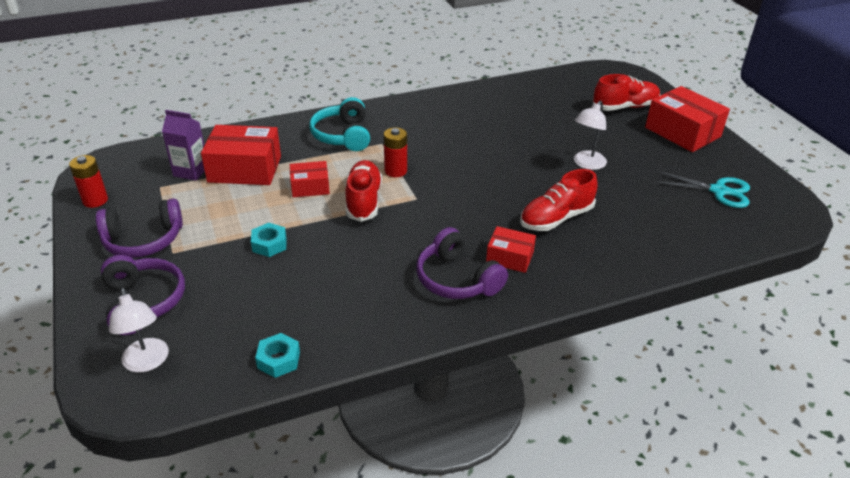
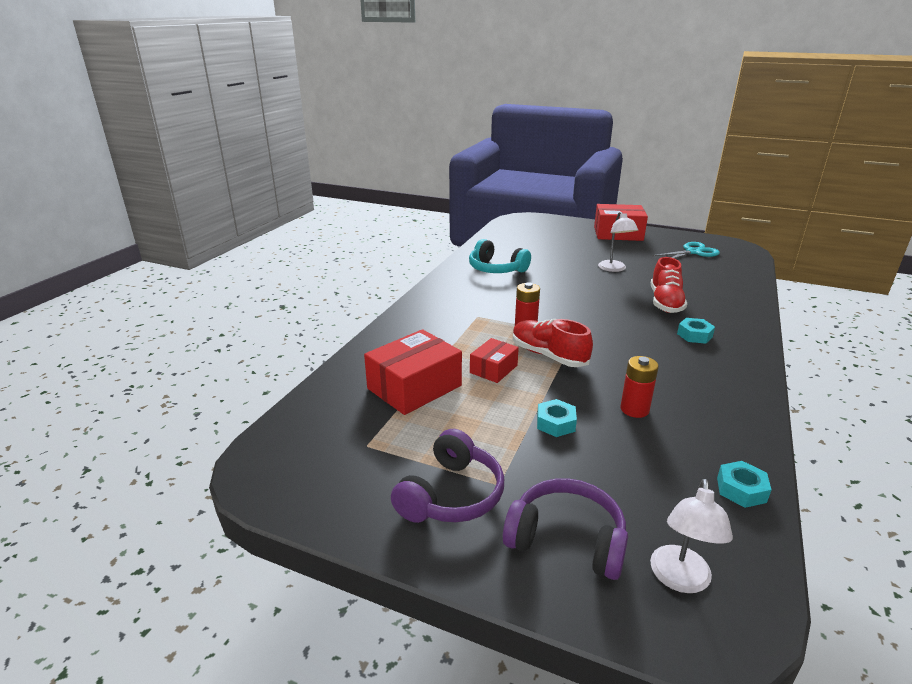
camera: 45 degrees left, 10 degrees down
red battery [69,155,108,208] -> red battery moved to [621,356,659,418]
white lamp [109,288,169,373] -> white lamp turned 90 degrees clockwise [650,479,733,593]
purple carton [162,110,205,181] -> none
turquoise headphones [309,97,370,151] -> turquoise headphones moved to [469,239,531,273]
purple headphones [416,227,508,299] -> none
red box [486,226,536,273] -> turquoise nut [677,318,715,344]
red shoe [593,74,660,111] -> none

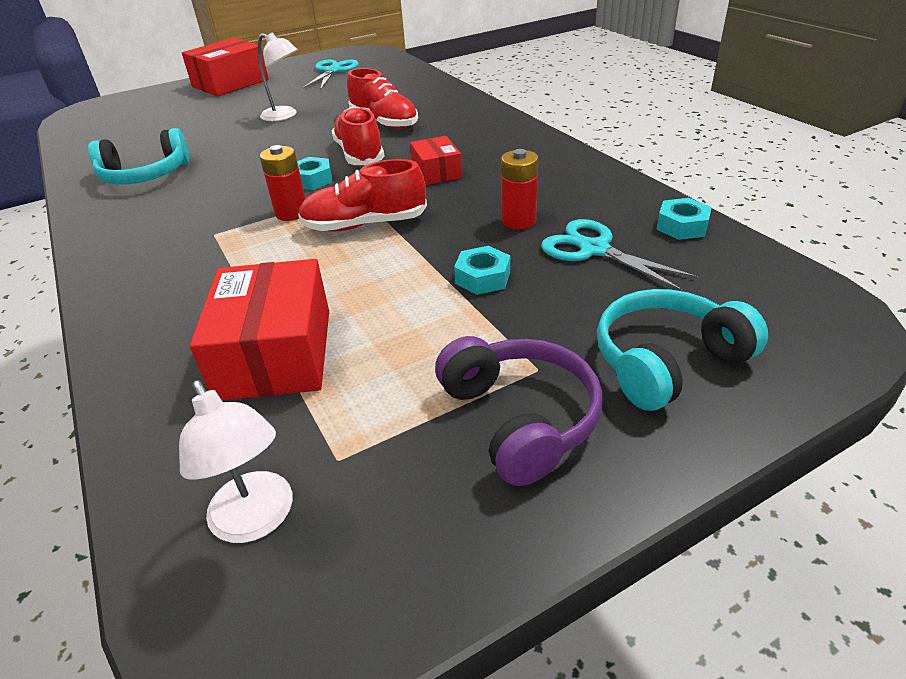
camera: 50 degrees left, 10 degrees up
red box [470,338,519,383] -> red box moved to [410,136,462,185]
purple headphones [503,478,628,580] -> turquoise headphones [597,289,768,411]
white lamp [650,479,733,593] -> white lamp moved to [179,380,293,543]
turquoise nut [677,318,715,344] -> turquoise nut moved to [297,157,332,190]
none -> red shoe [331,107,385,165]
none -> turquoise scissors [541,219,699,291]

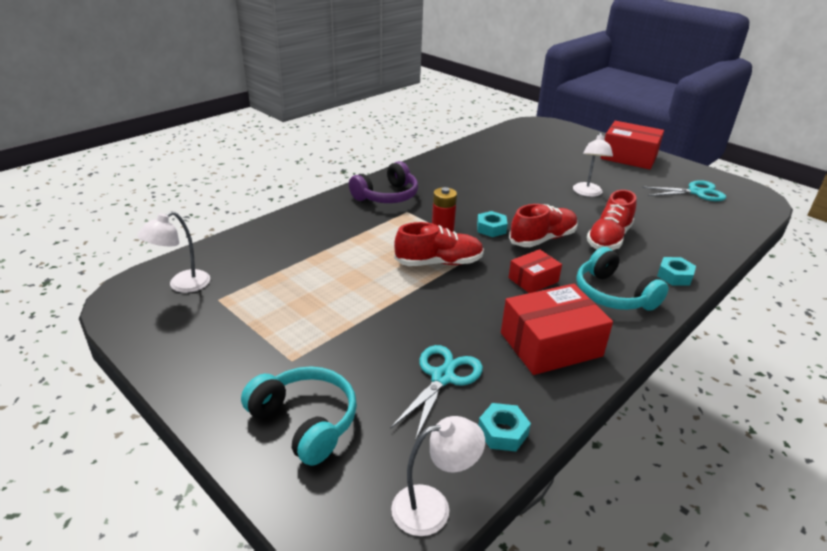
camera: 70 degrees right, 5 degrees down
turquoise headphones [88,128,190,185] -> turquoise headphones moved to [576,247,668,311]
red box [190,259,329,400] -> red box moved to [501,284,613,375]
red shoe [298,159,427,231] -> red shoe turned 105 degrees clockwise [394,222,484,266]
purple headphones [435,336,603,486] -> purple headphones moved to [349,161,418,203]
turquoise nut [454,246,510,295] -> turquoise nut moved to [657,257,696,285]
red battery [501,149,538,229] -> none
none -> white lamp [391,416,485,536]

